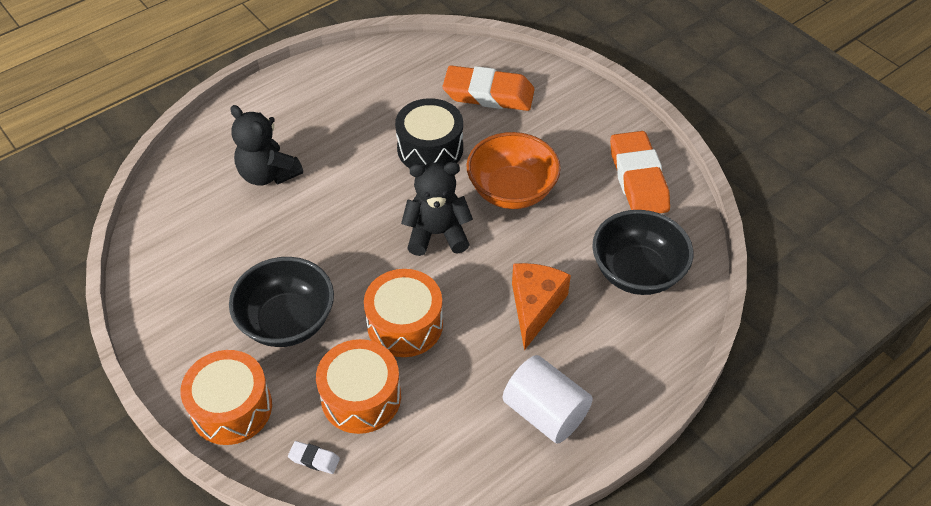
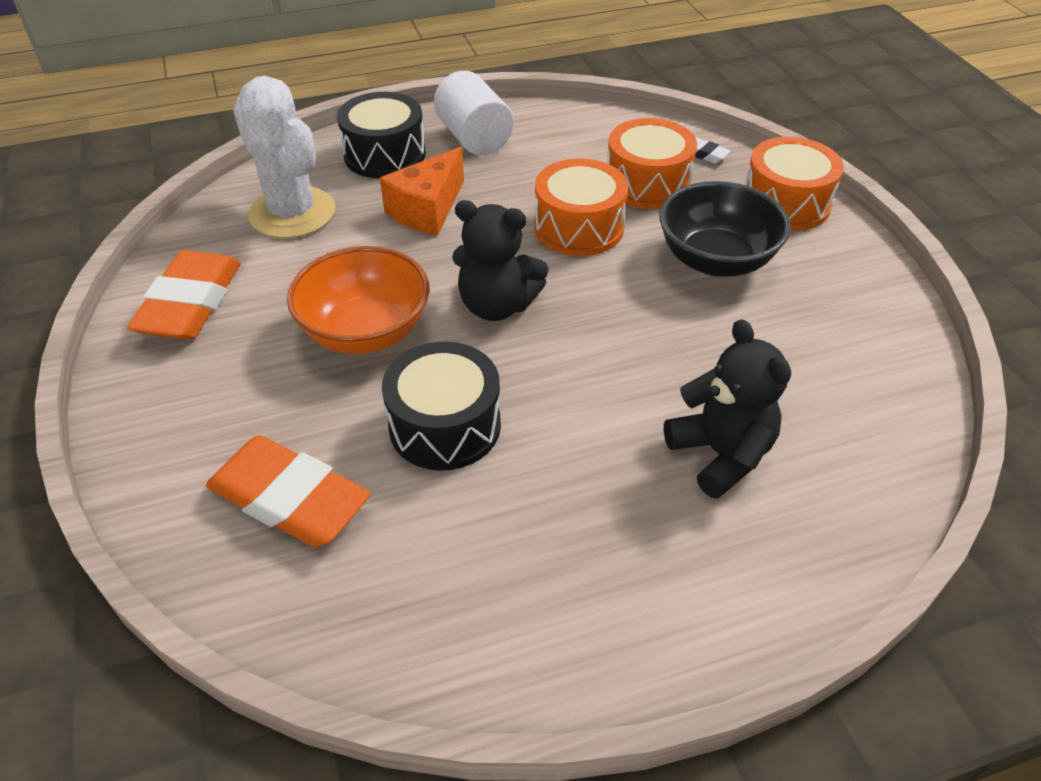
camera: 160 degrees left, 5 degrees down
black bowl [592,210,693,295] -> white cactus [233,76,335,238]
none -> black drum [337,92,426,178]

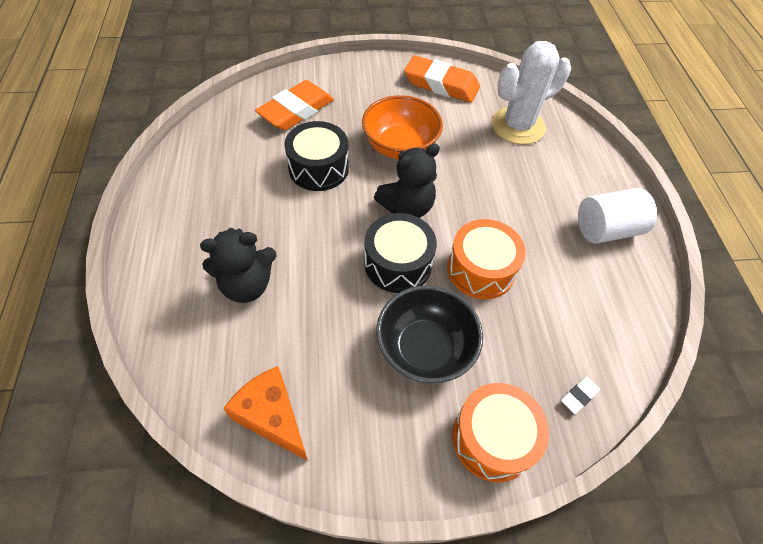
camera: 100 degrees right, 10 degrees up
black drum [337,92,426,178] -> black drum moved to [364,213,437,293]
orange cheese [380,147,464,235] -> orange cheese moved to [223,366,308,461]
black teddy bear [452,200,549,321] -> black teddy bear turned 150 degrees counterclockwise [374,144,440,218]
orange drum [607,118,697,209] -> none

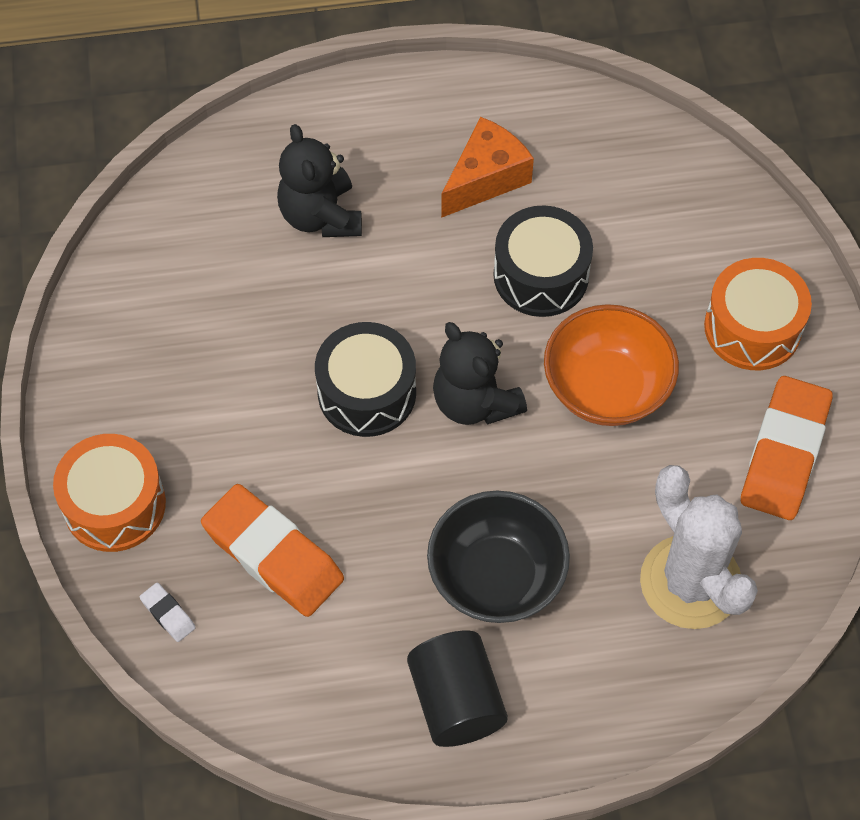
camera: 90 degrees right, 5 degrees up
orange cheese [223,366,308,461] -> orange cheese moved to [441,117,534,218]
orange eraser [255,80,334,130] -> orange eraser moved to [201,484,344,617]
black bowl [376,285,483,383] -> black bowl moved to [427,491,570,623]
orange drum [448,219,526,299] -> orange drum moved to [704,258,812,370]
white cylinder [578,188,657,244] -> black cylinder [407,630,508,747]

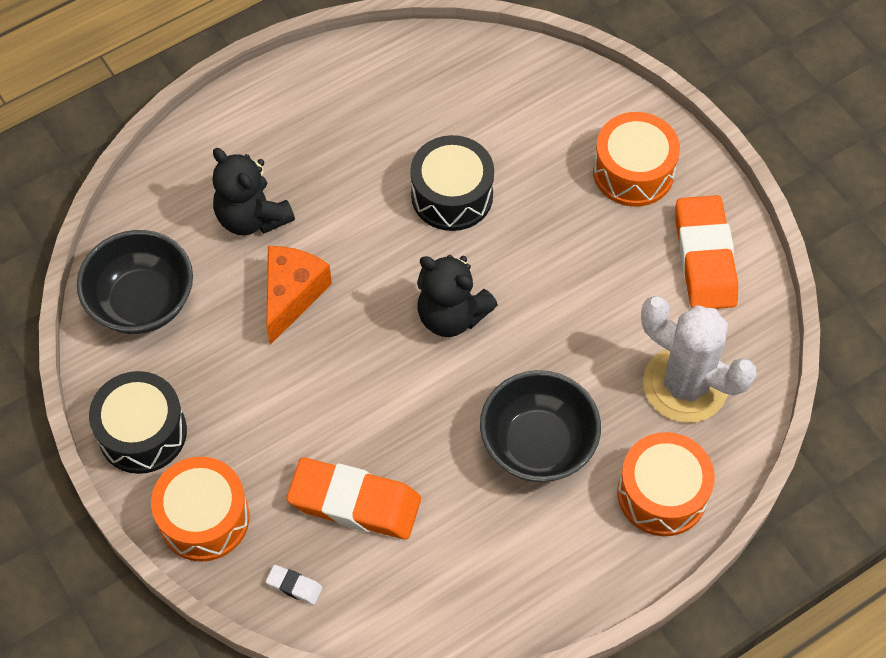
camera: 25 degrees left, 0 degrees up
black drum [315,322,416,437] -> black drum moved to [89,371,187,474]
black cylinder [407,630,508,747] -> none
orange cheese [441,117,534,218] -> orange cheese moved to [266,246,332,345]
orange bowl [544,304,679,426] -> none
none -> black bowl [77,230,193,334]
none -> orange drum [617,432,715,536]

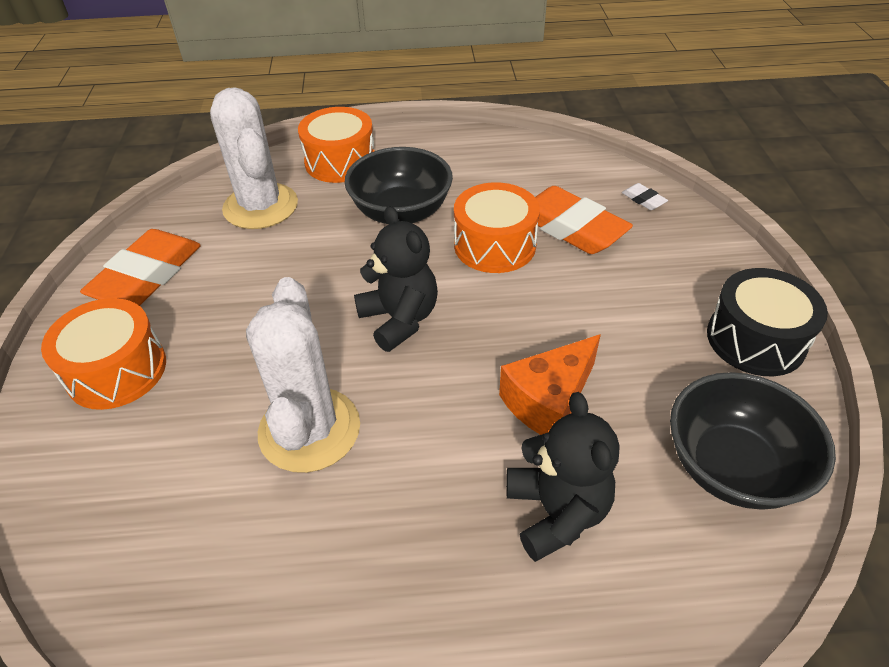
camera: 150 degrees left, 15 degrees down
orange drum [151,457,250,562] -> orange drum moved to [454,182,540,273]
black drum [410,135,494,231] -> white cactus [246,277,360,473]

